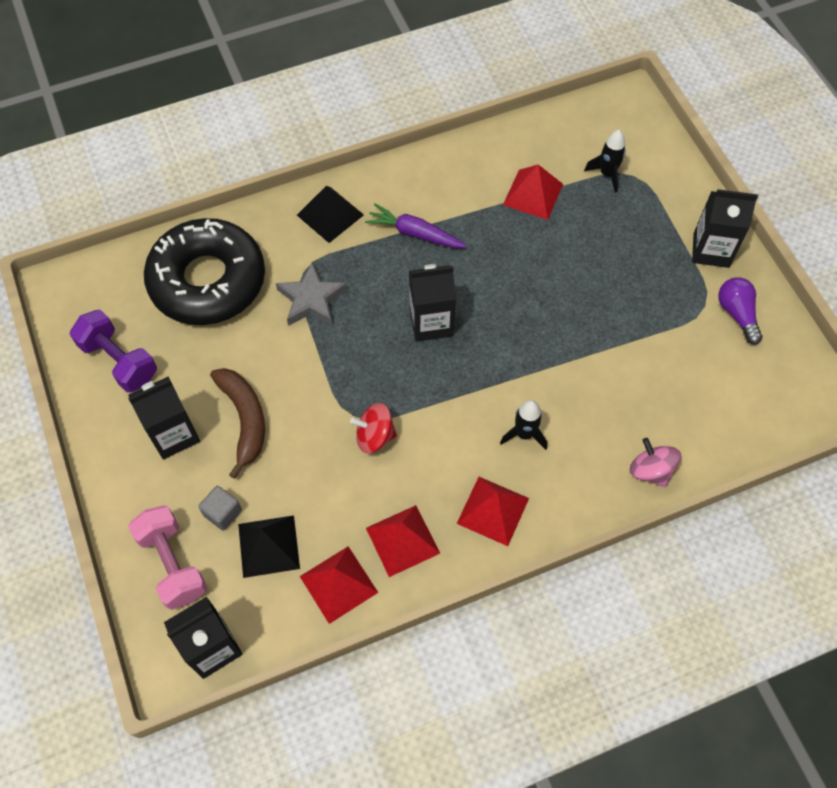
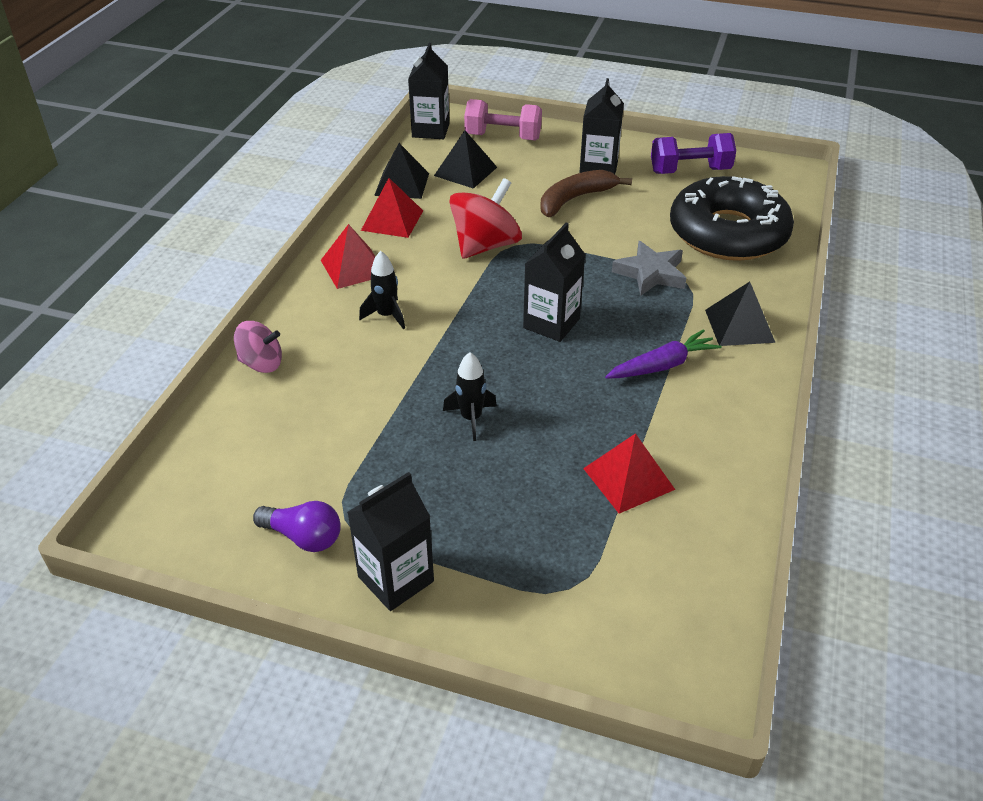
camera: 130 degrees right, 20 degrees down
grey cube [198,486,242,531] -> none
brown banana [210,368,265,479] -> brown banana turned 120 degrees clockwise [540,170,632,217]
red pyramid [300,546,378,624] -> black pyramid [374,143,429,199]
red spinning top [350,403,397,453] -> red spinning top [449,178,522,259], size x1.64
black rocket [584,130,626,193] -> black rocket moved to [443,352,497,441]

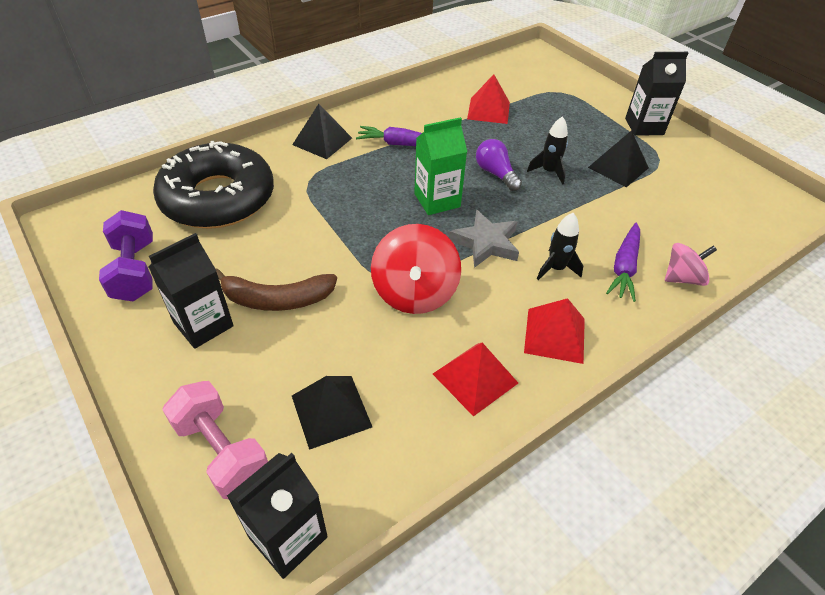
camera: 145 degrees left, 5 degrees up
pink spinning top [234,321,282,373] -> pink spinning top turned 120 degrees clockwise [665,243,717,286]
purple light bulb [253,501,341,552] -> purple light bulb moved to [476,139,522,191]
black pyramid [374,143,429,199] -> black pyramid moved to [588,130,649,187]
red spinning top [449,178,522,259] -> red spinning top turned 75 degrees counterclockwise [371,224,461,314]
black carton [523,222,585,342] -> green carton [414,117,467,215]
grey star [612,241,686,296] -> grey star moved to [449,210,519,268]
purple dumbbell [651,133,736,174] -> purple dumbbell turned 45 degrees clockwise [99,210,153,301]
none -> purple carrot [606,223,640,302]

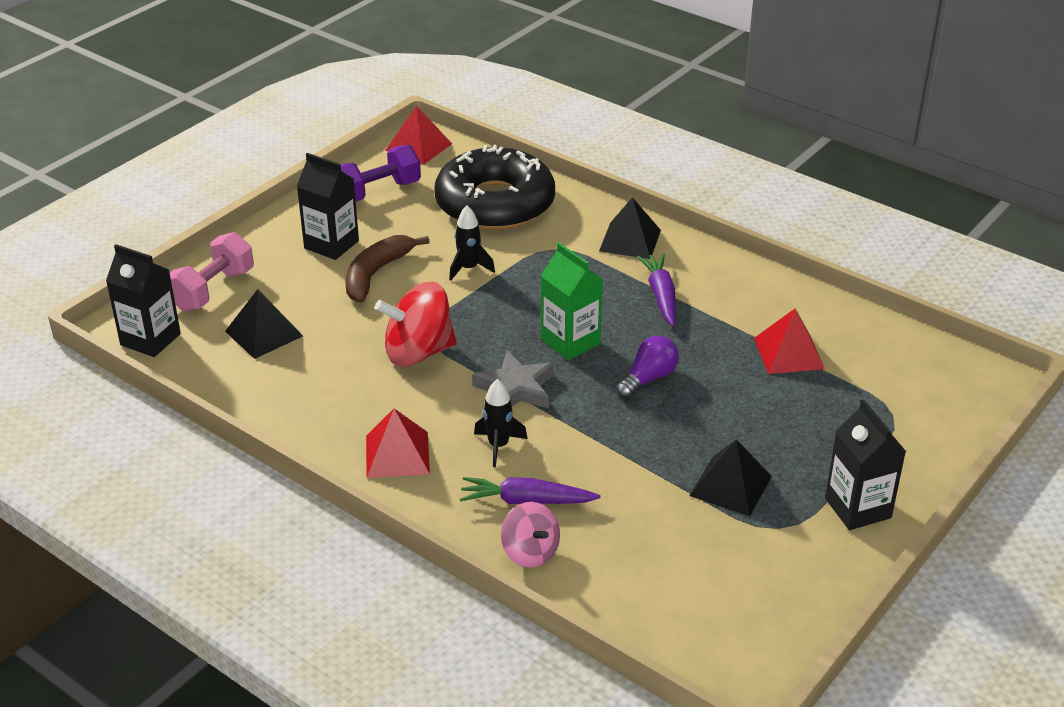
camera: 75 degrees right, 10 degrees down
brown banana [216,268,337,311] -> brown banana turned 45 degrees clockwise [346,235,429,302]
red pyramid [433,343,518,417] -> red pyramid moved to [385,106,452,165]
black rocket [527,116,568,185] -> black rocket moved to [449,205,495,281]

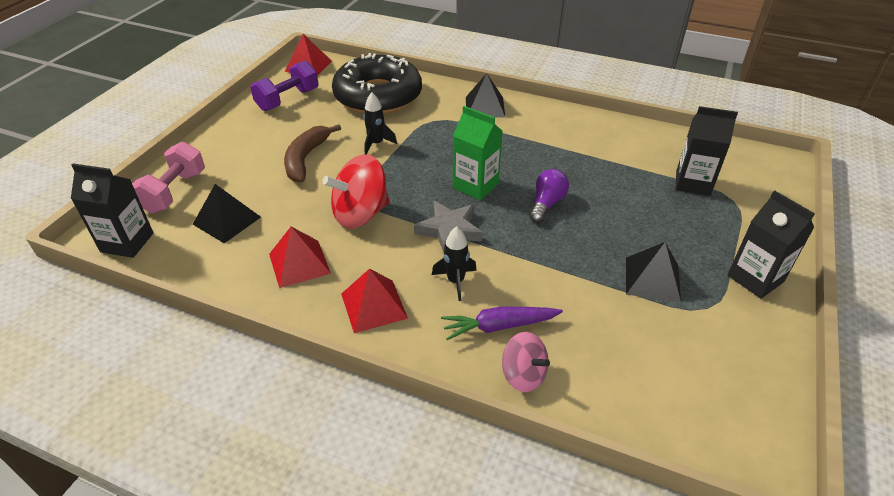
camera: 15 degrees left, 5 degrees up
black carton [297,153,359,260] -> black carton moved to [676,106,738,196]
purple carrot [637,254,676,327] -> none
red pyramid [754,309,825,374] -> red pyramid moved to [269,227,331,288]

